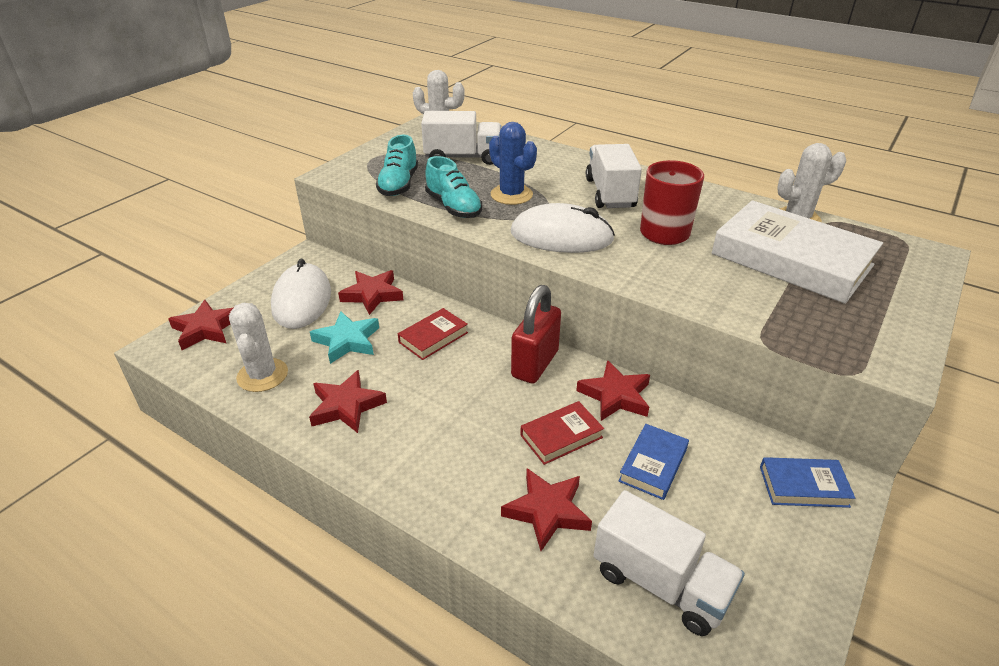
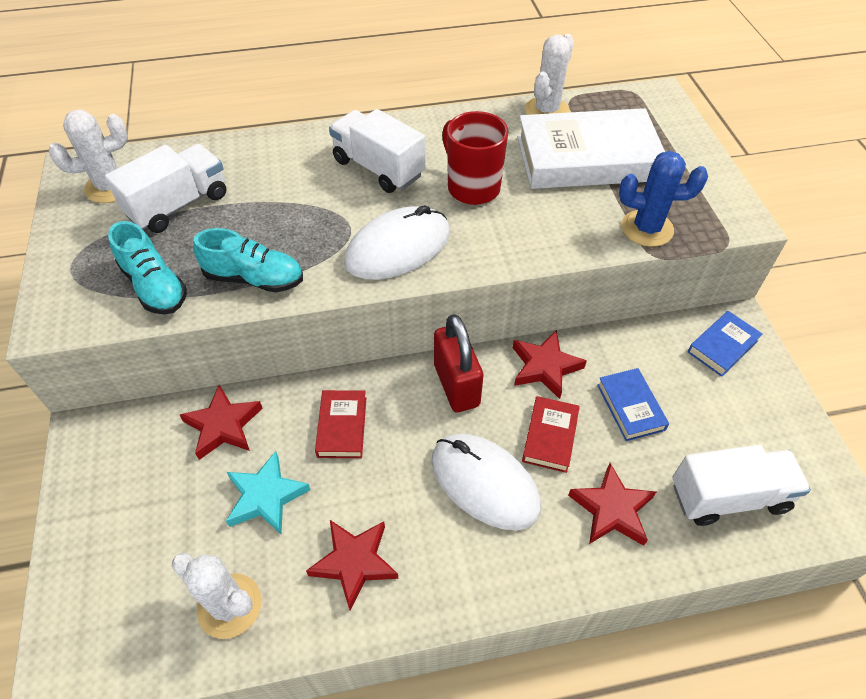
camera: 45 degrees left, 15 degrees up
red star [168,300,233,350] -> none
white mouse [271,259,331,329] -> white mouse moved to [431,434,541,530]
blue cactus [489,122,537,205] -> blue cactus moved to [619,151,708,247]

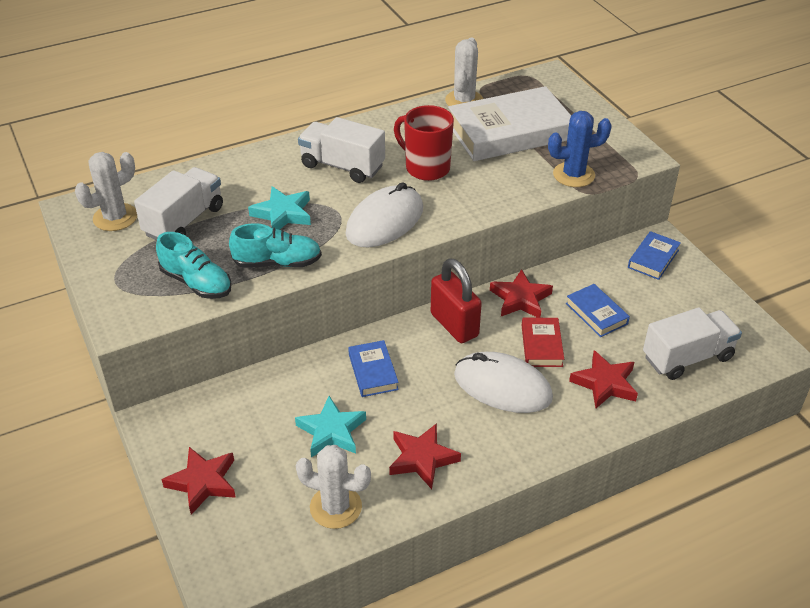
camera: 15 degrees left, 10 degrees down
red star [180,385,263,460] -> red star moved to [161,447,236,515]
red book [315,390,366,458] -> blue book [348,340,399,397]
none -> turquoise star [248,186,311,230]

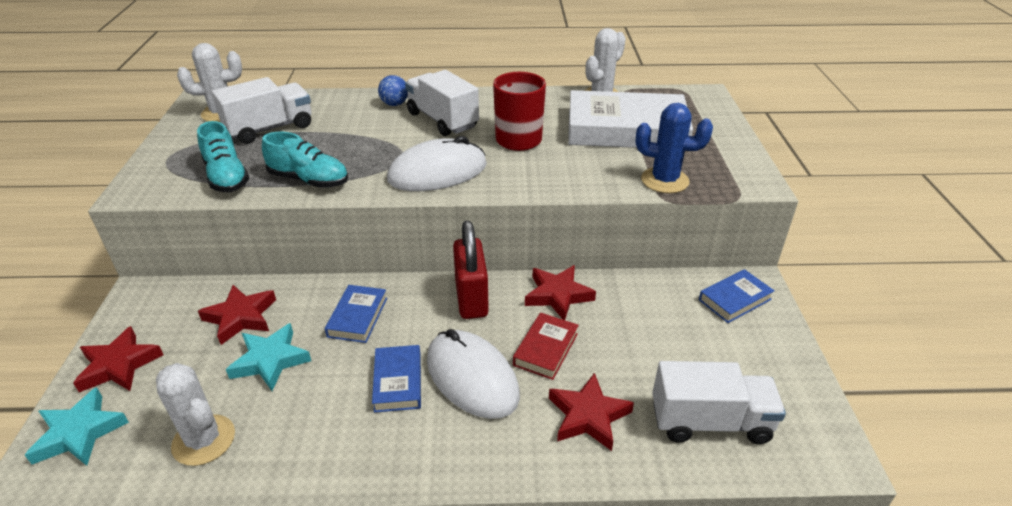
camera: 25 degrees right, 5 degrees down
turquoise star [248,186,311,230] -> turquoise star moved to [25,387,129,466]
red star [389,423,461,489] -> red star moved to [198,285,276,345]
blue book [566,284,630,337] -> blue book moved to [372,345,421,413]
none -> blue ball [378,75,408,106]

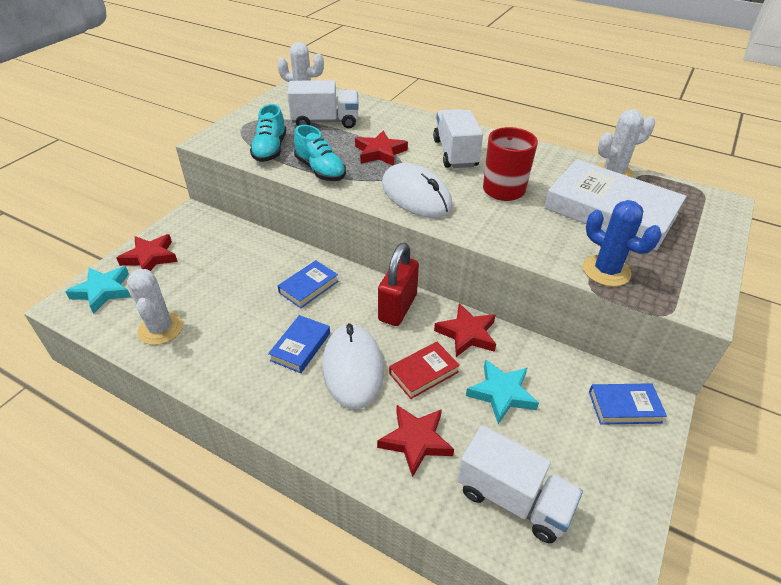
camera: 30 degrees right, 5 degrees up
red star [198,285,276,345] -> red star moved to [355,130,408,165]
turquoise star [226,323,311,391] -> turquoise star moved to [466,360,539,424]
blue ball [378,75,408,106] -> none
white mouse [387,136,487,191] -> white mouse turned 45 degrees clockwise [382,163,453,218]

